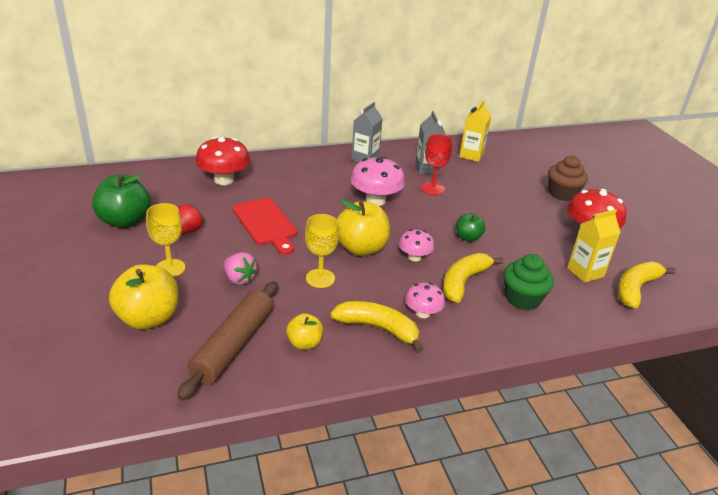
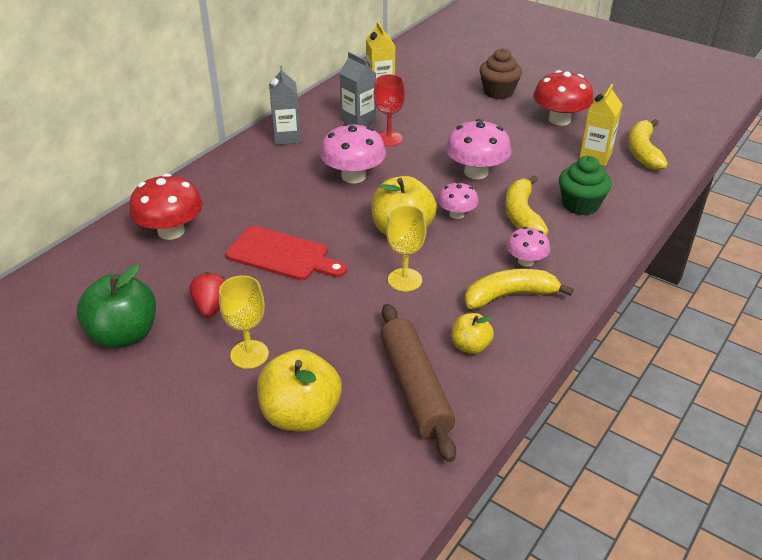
camera: 35 degrees left, 5 degrees up
pink strawberry [224,252,258,285] -> none
green apple [456,213,485,242] -> pink mushroom [446,119,511,179]

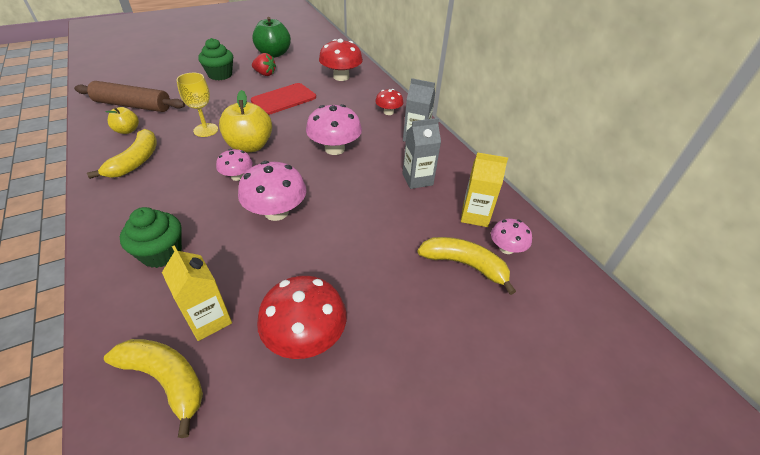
camera: 115 degrees right, 5 degrees up
yellow goblet [219,276,269,369] -> green cupcake [198,38,233,80]
yellow apple [257,349,342,432] -> none
red goblet [374,74,405,146] -> none
brown cupcake [479,48,522,99] -> none
yellow banana [505,176,549,236] -> yellow banana moved to [418,237,516,295]
pink mushroom [506,227,550,267] -> pink mushroom moved to [491,219,532,254]
none -> red mushroom [375,89,403,115]

